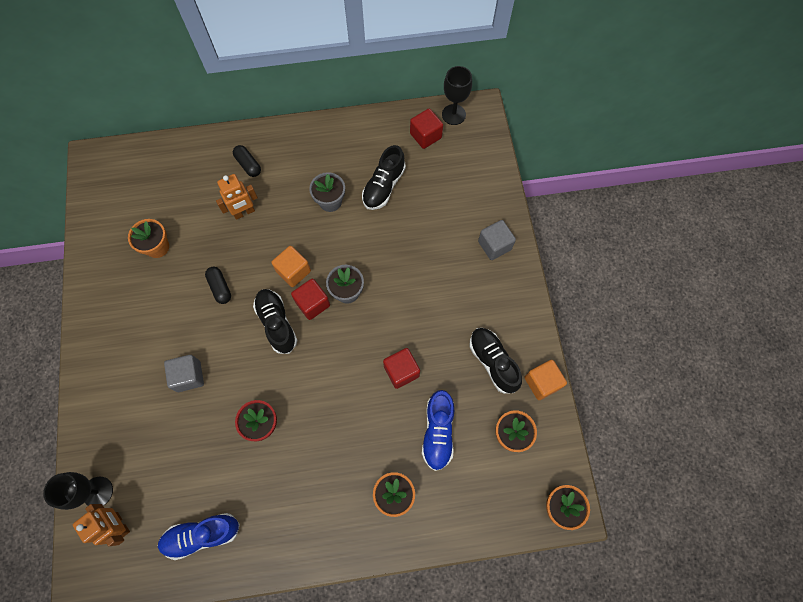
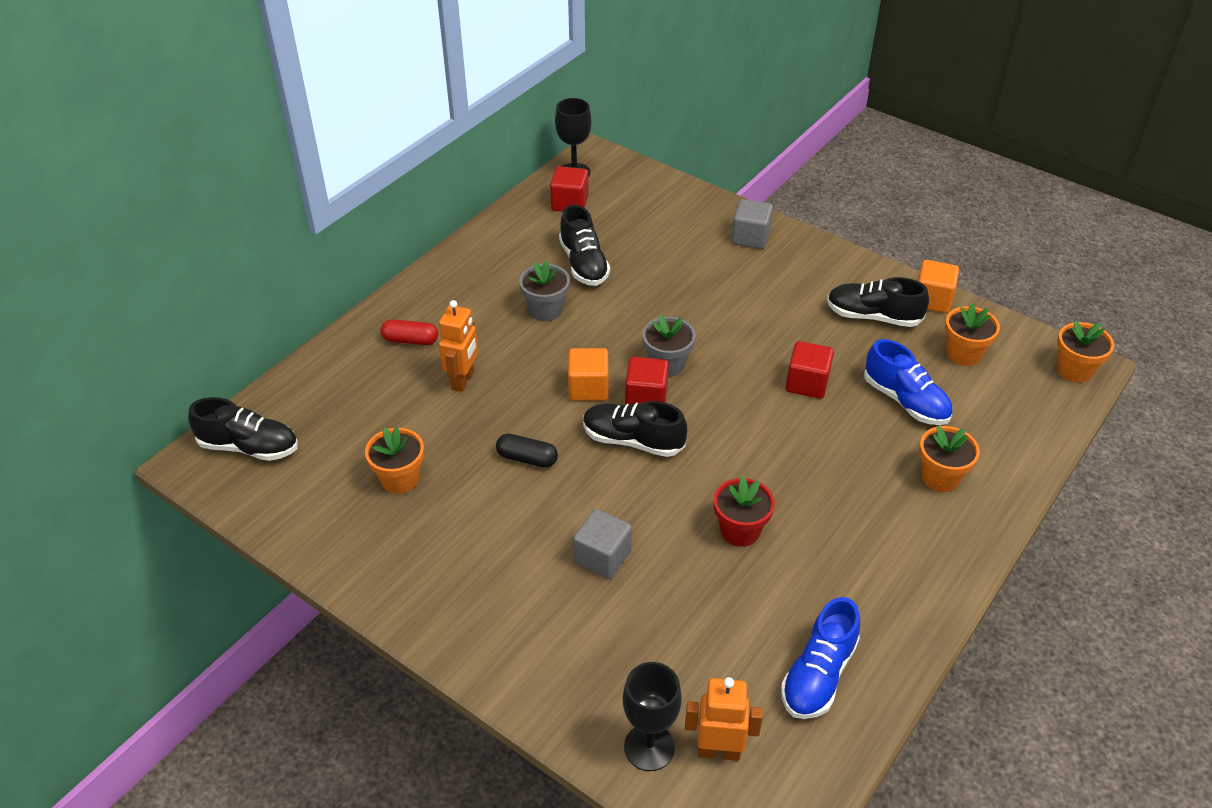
camera: 45 degrees left, 25 degrees down
black capsule [233,145,261,177] -> red capsule [380,319,438,345]
none -> black shoe [188,397,298,461]

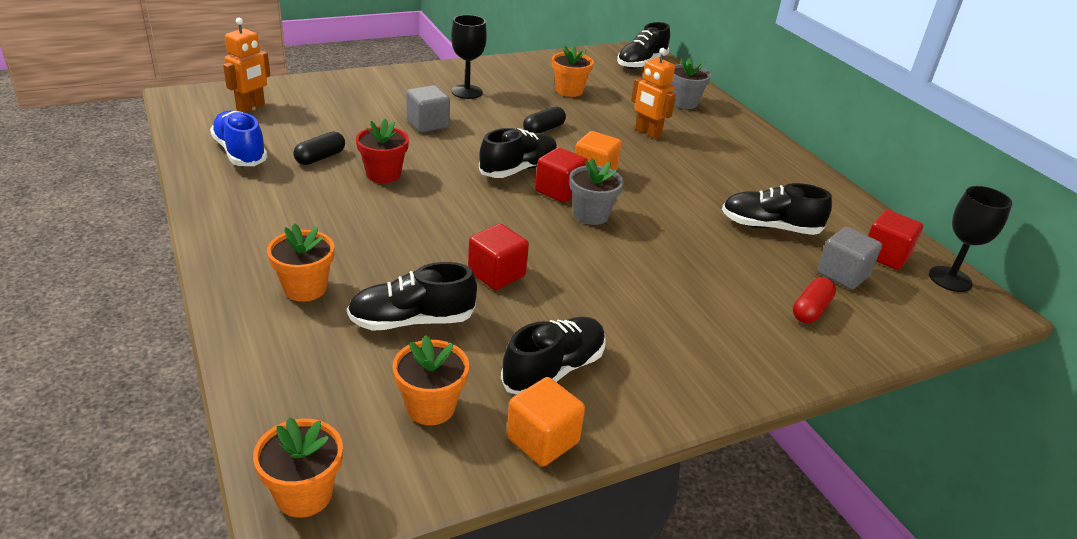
camera: 115 degrees right, 10 degrees down
red capsule [380,319,438,345] -> red capsule moved to [793,277,836,323]
grey flower pot [519,261,570,321] -> grey flower pot moved to [670,58,711,109]
black goblet [623,662,682,771] -> black goblet moved to [451,15,487,99]
grey cube [731,199,773,249] -> grey cube moved to [817,227,882,290]
blue shoe [864,339,952,425] -> black shoe [347,262,477,331]
none -> black capsule [293,132,345,165]

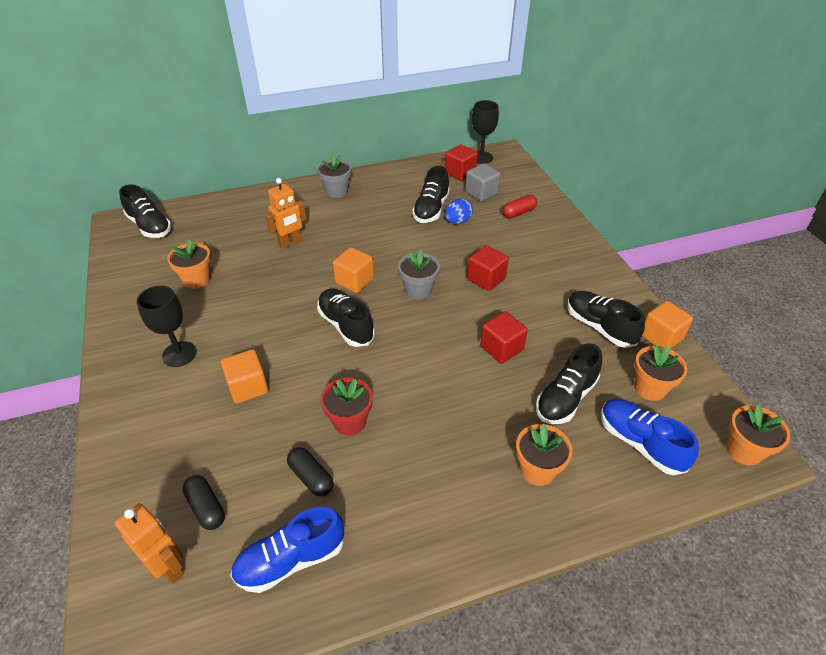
camera: 80 degrees left, 10 degrees up
black shoe [347,262,477,331] -> black shoe turned 45 degrees clockwise [536,343,602,424]
grey cube [406,85,450,133] -> orange cube [221,349,268,403]
black capsule [523,107,566,133] -> black capsule moved to [182,475,225,530]
red cube [535,147,587,203] -> red cube moved to [467,245,509,291]
grey flower pot [670,58,711,109] -> grey flower pot moved to [317,154,352,198]
red capsule [793,277,836,323] -> red capsule turned 75 degrees counterclockwise [502,195,537,218]
none -> blue egg [445,199,473,224]
none -> blue shoe [601,399,699,475]

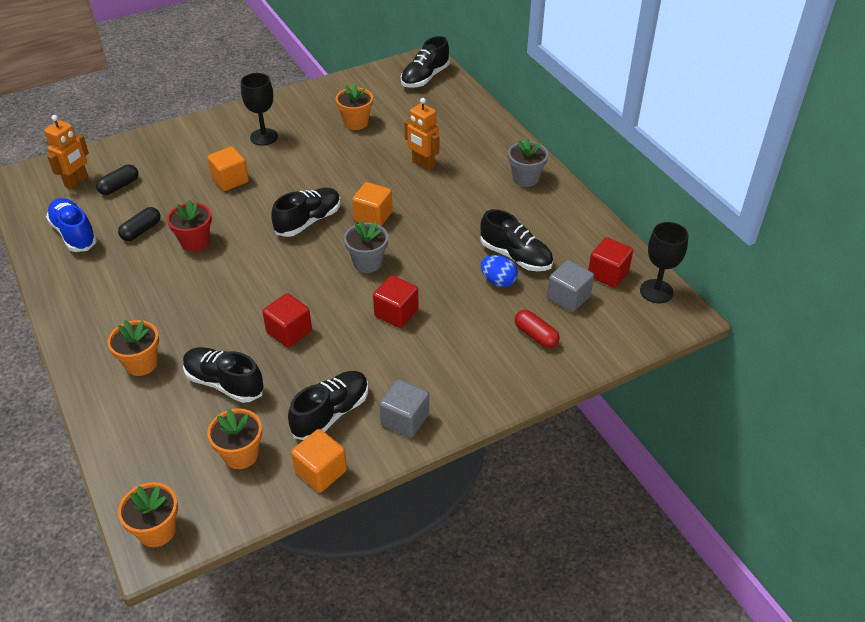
camera: 80 degrees right, 0 degrees up
black shoe [412,166,450,223] -> black shoe turned 150 degrees counterclockwise [480,209,553,271]
blue shoe [601,399,699,475] -> none
none -> grey cube [380,379,429,438]

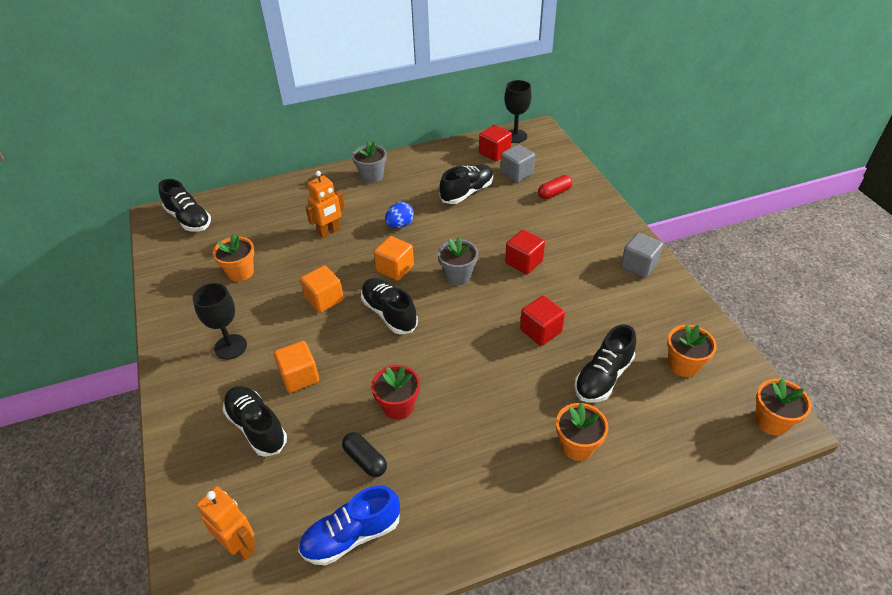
camera: 80 degrees left, 0 degrees up
black capsule [96,165,139,195] -> none
black shoe [288,371,368,440] -> black shoe moved to [223,386,287,457]
orange cube [291,429,347,492] -> orange cube moved to [300,265,344,313]
blue egg [481,255,518,287] -> blue egg moved to [385,202,414,228]

